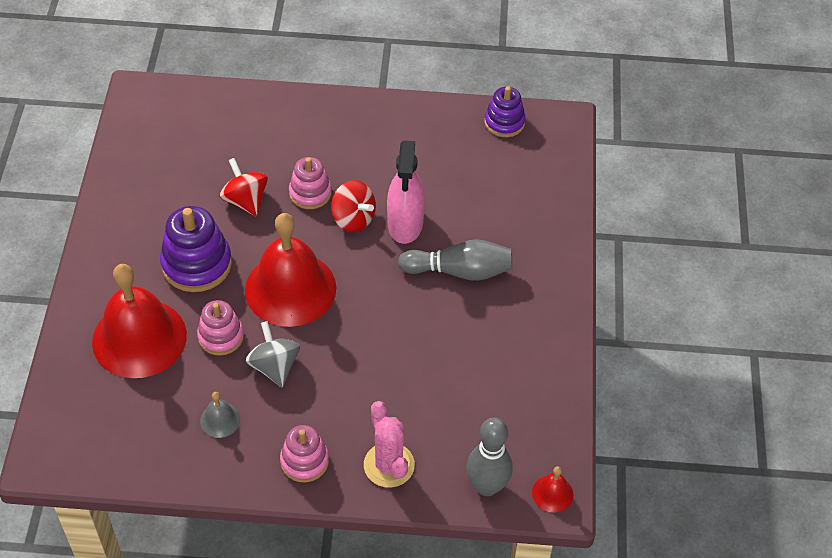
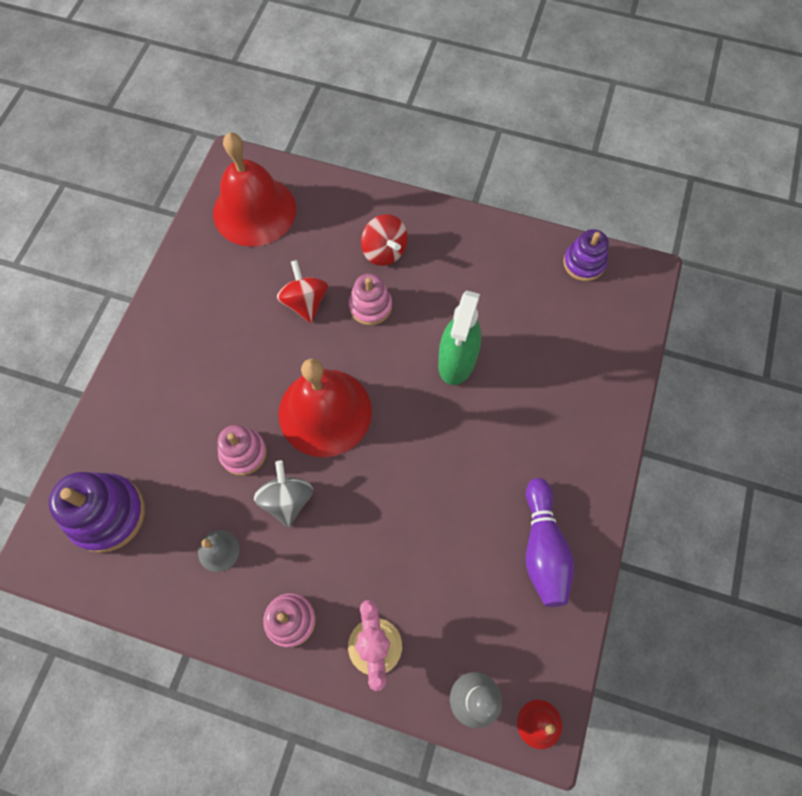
camera: 15 degrees right, 15 degrees up
red bell [92,264,187,378] -> red bell moved to [213,132,296,247]
purple stacking toy [160,206,232,292] -> purple stacking toy moved to [49,472,145,553]
red spinning top [331,180,376,232] -> red spinning top moved to [361,214,408,266]
pink spray bottle [387,140,425,244] -> green spray bottle [438,291,482,385]
grey bowling pin [398,239,512,281] -> none
none -> purple bowling pin [526,478,574,607]

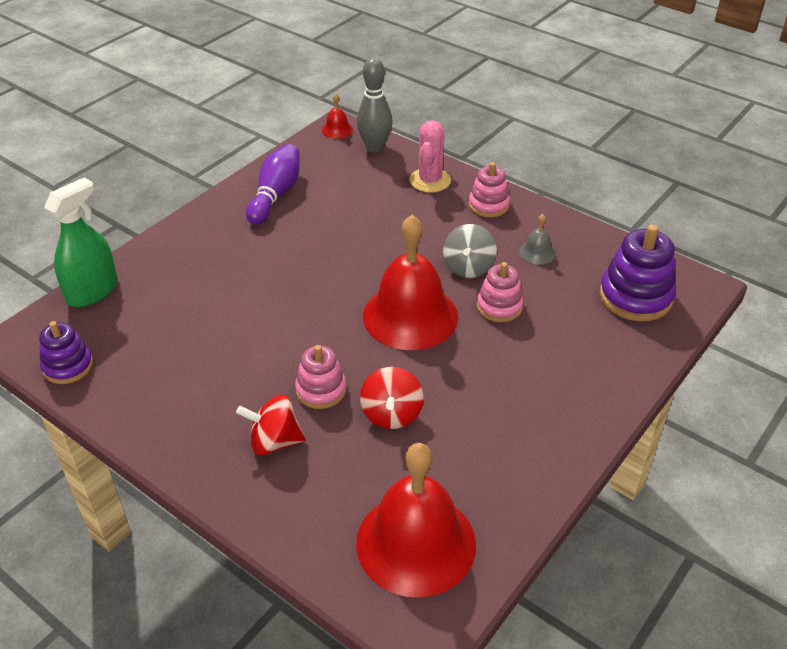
camera: 160 degrees left, 25 degrees down
red spinning top [361,214,408,266] -> red spinning top turned 75 degrees counterclockwise [236,395,306,455]
green spray bottle [438,291,482,385] -> green spray bottle moved to [44,178,118,307]

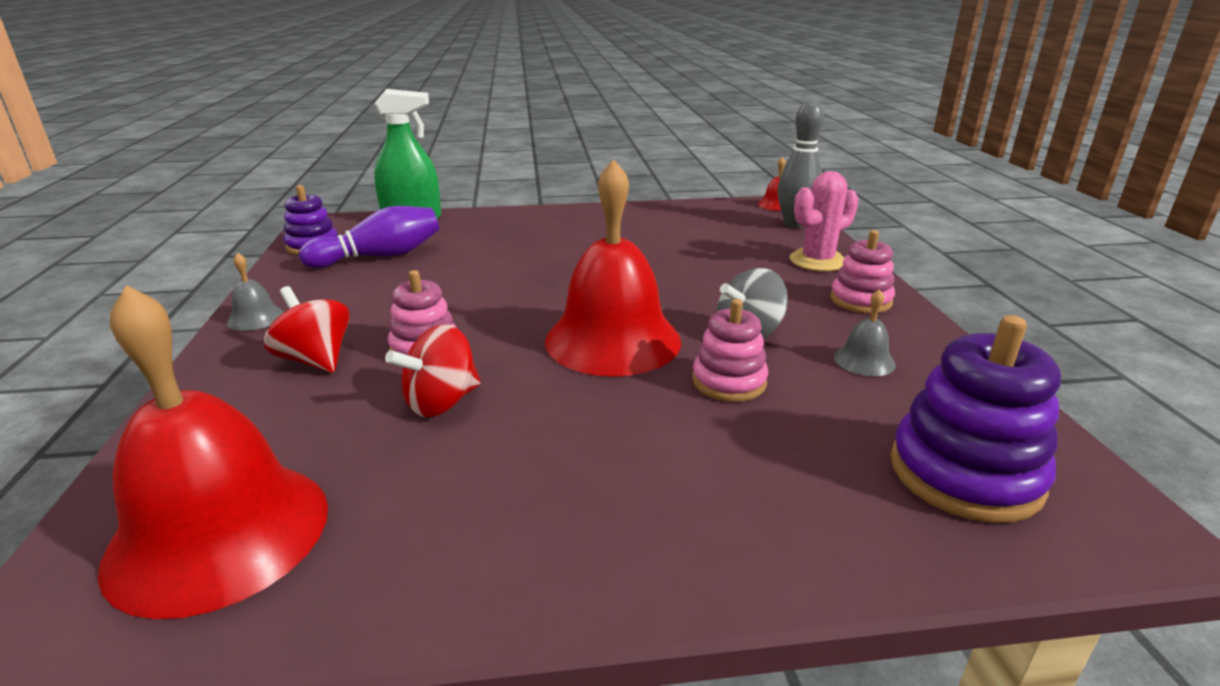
camera: 45 degrees right, 15 degrees down
purple bowling pin [246,144,300,225] -> purple bowling pin moved to [299,206,439,268]
none -> grey bell [227,252,284,331]

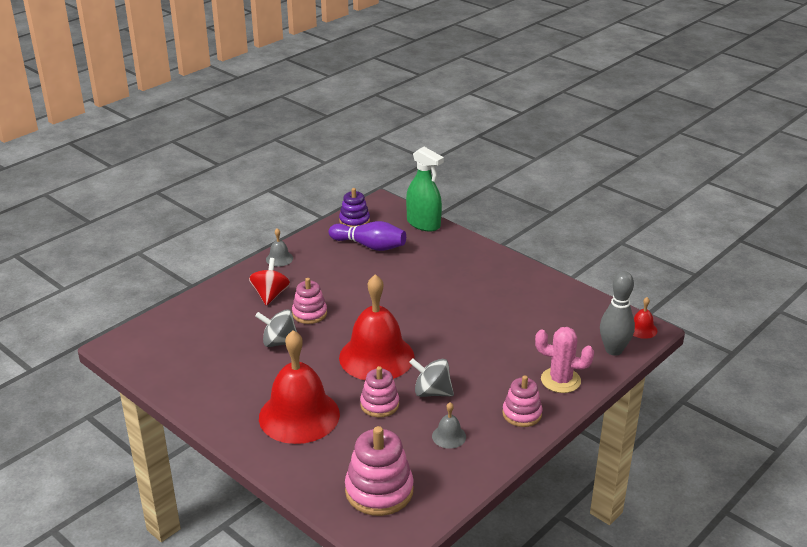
camera: 50 degrees right, 5 degrees up
red bell [98,285,328,619] -> red bell moved to [259,330,340,444]
red spinning top [385,324,481,417] -> grey spinning top [255,309,297,347]
purple stacking toy [890,315,1061,523] -> pink stacking toy [345,426,414,516]

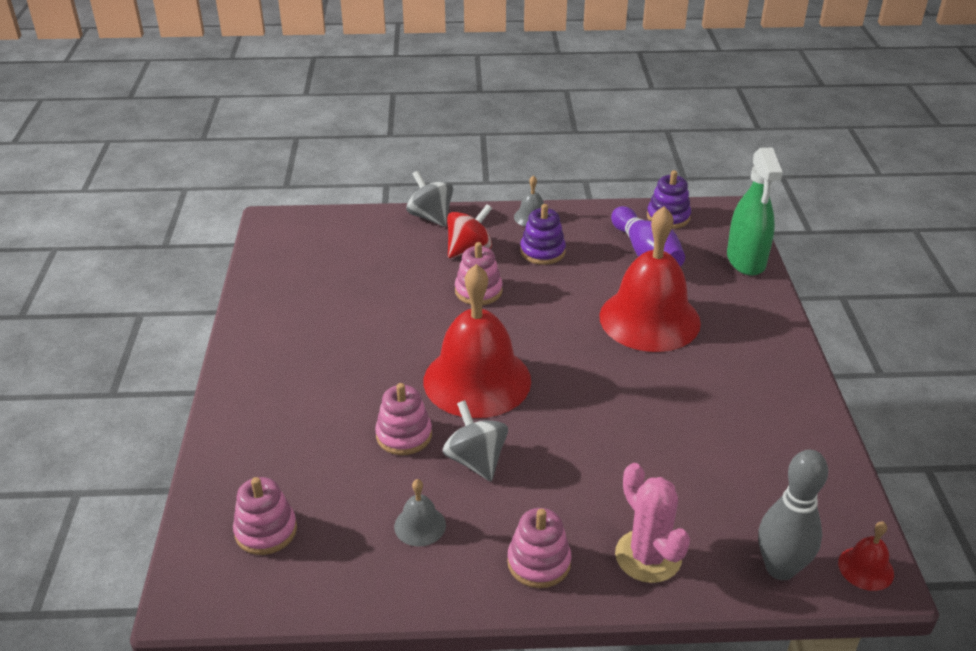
camera: 45 degrees right, 5 degrees up
grey spinning top [255,309,297,347] -> grey spinning top moved to [406,171,453,227]
red bell [259,330,340,444] -> red bell moved to [599,206,701,352]
pink stacking toy [345,426,414,516] -> pink stacking toy [233,477,297,555], size x0.63
none -> purple stacking toy [520,204,566,265]

